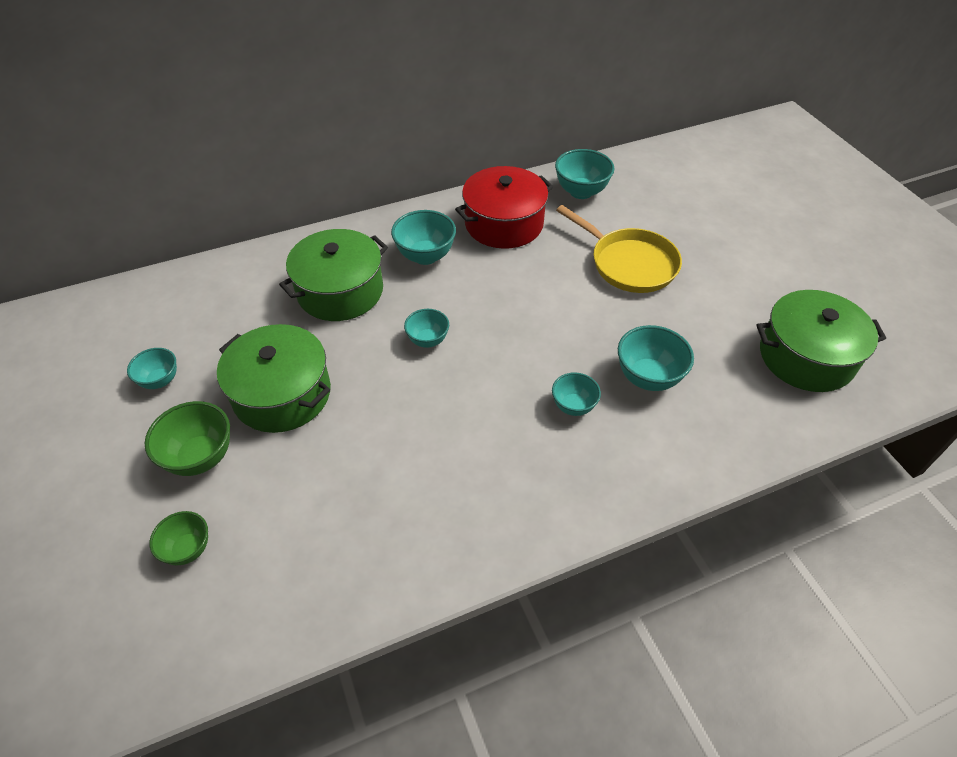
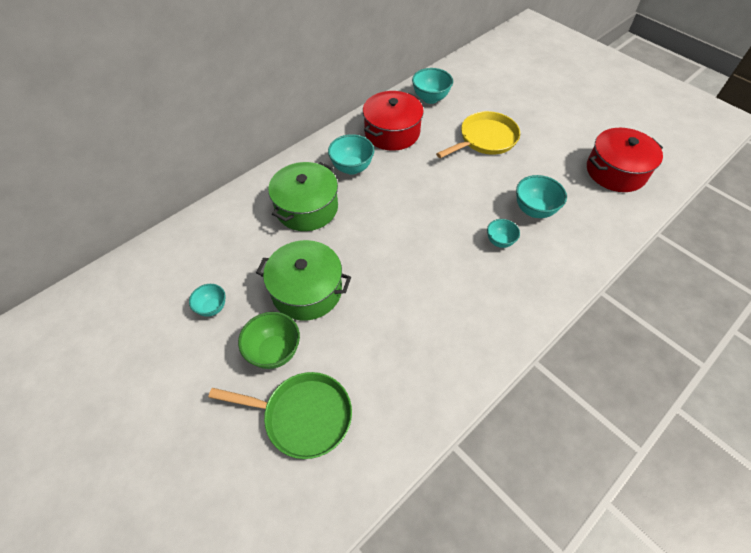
camera: 20 degrees left, 5 degrees up
green bowl [149,511,208,565] -> green pan [209,372,352,459]
turquoise bowl [404,309,449,348] -> none
yellow pan [556,205,682,293] -> yellow pan turned 60 degrees counterclockwise [436,111,520,158]
green pot [756,290,886,392] -> red pot [587,128,663,192]

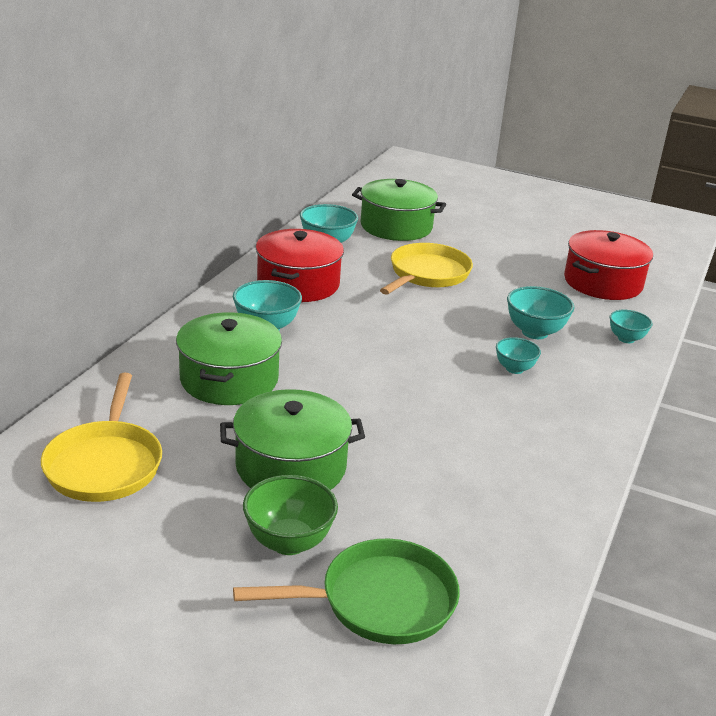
camera: 25 degrees left, 25 degrees down
turquoise bowl [189,284,225,317] -> turquoise bowl moved to [610,310,652,343]
none -> yellow pan [41,373,162,502]
none -> green pot [352,179,446,241]

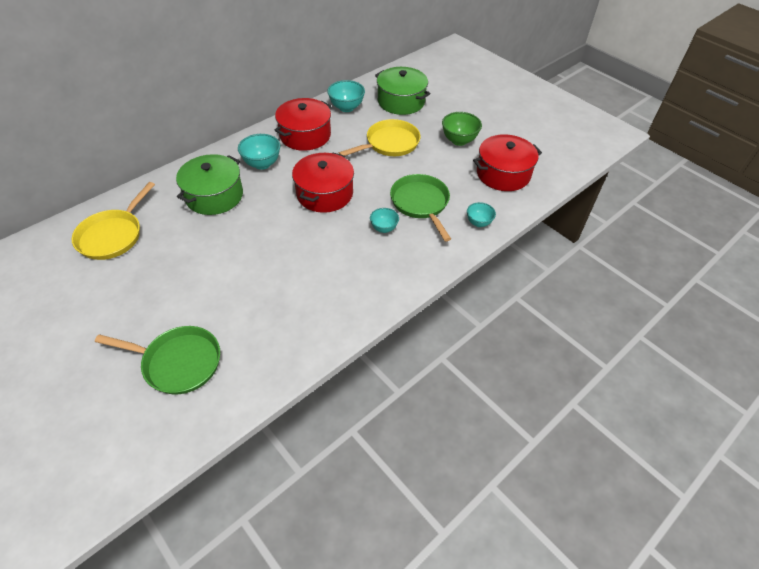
camera: 25 degrees right, 20 degrees up
green pot [220,389,365,490] -> none
green bowl [243,475,338,555] -> green bowl moved to [442,112,482,146]
turquoise bowl [507,286,574,339] -> green pan [390,174,451,242]
none -> red pot [292,153,354,213]

